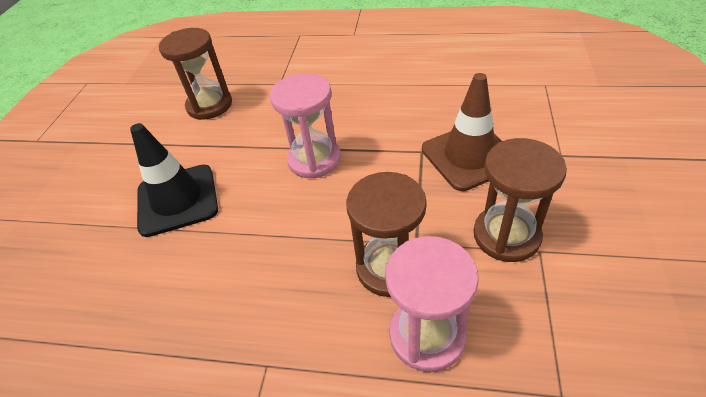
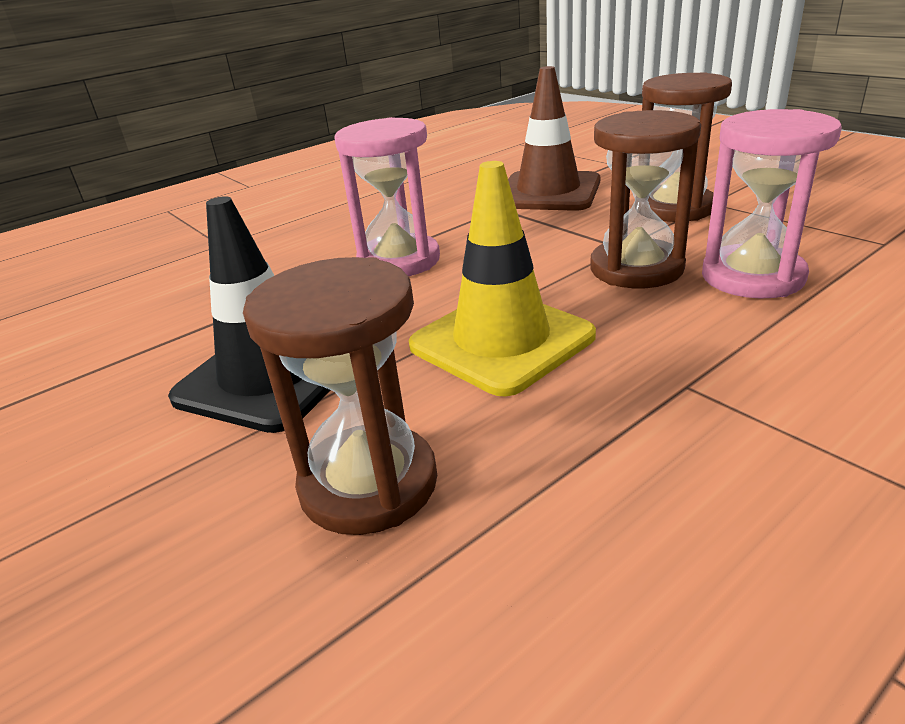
camera: 50 degrees left, 15 degrees down
brown hourglass [159,28,232,120] -> brown hourglass moved to [243,257,437,535]
none -> yellow traffic cone [409,161,596,396]

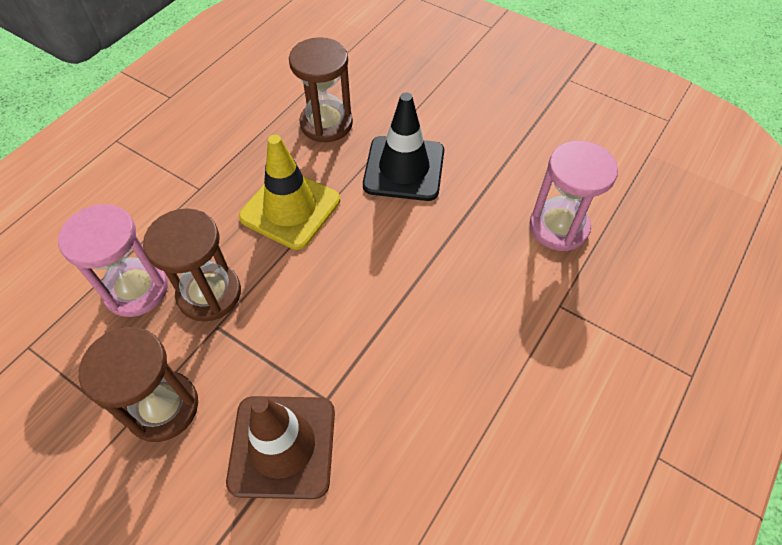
camera: 160 degrees right, 25 degrees up
pink hourglass [334,117,440,276] -> pink hourglass moved to [530,141,618,251]

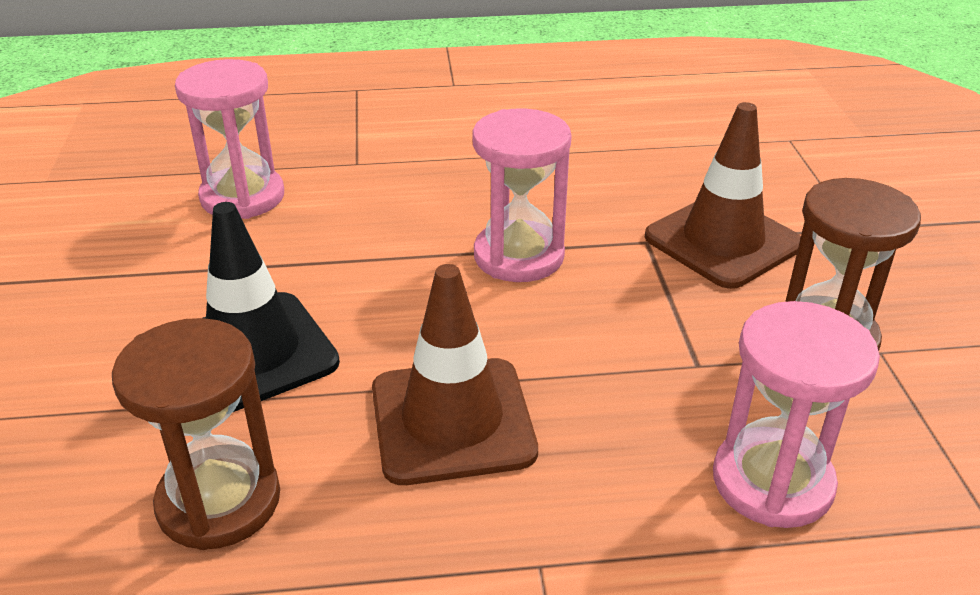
camera: 130 degrees left, 20 degrees down
brown hourglass [143,208,241,321] -> none
yellow traffic cone [239,135,340,250] -> brown traffic cone [372,264,538,485]
none -> pink hourglass [472,108,572,282]

